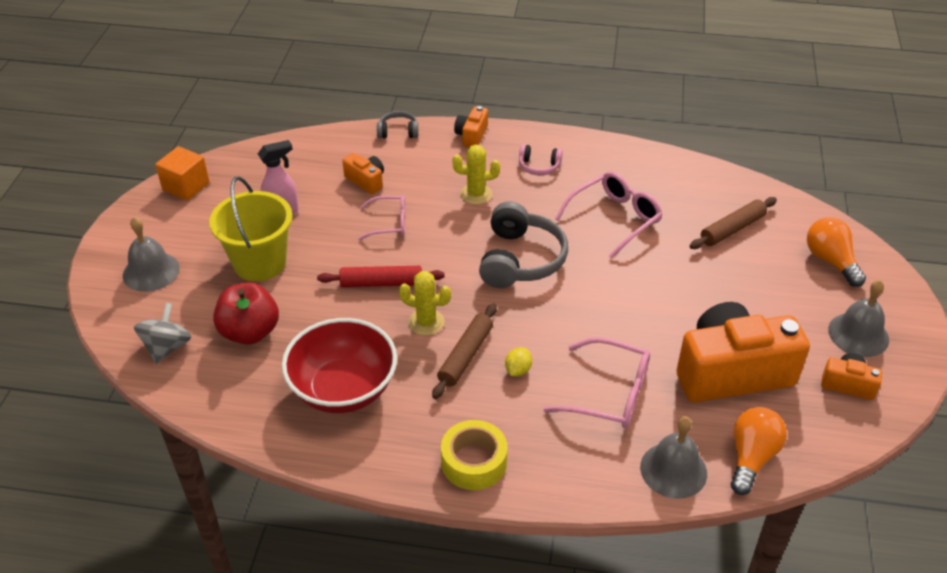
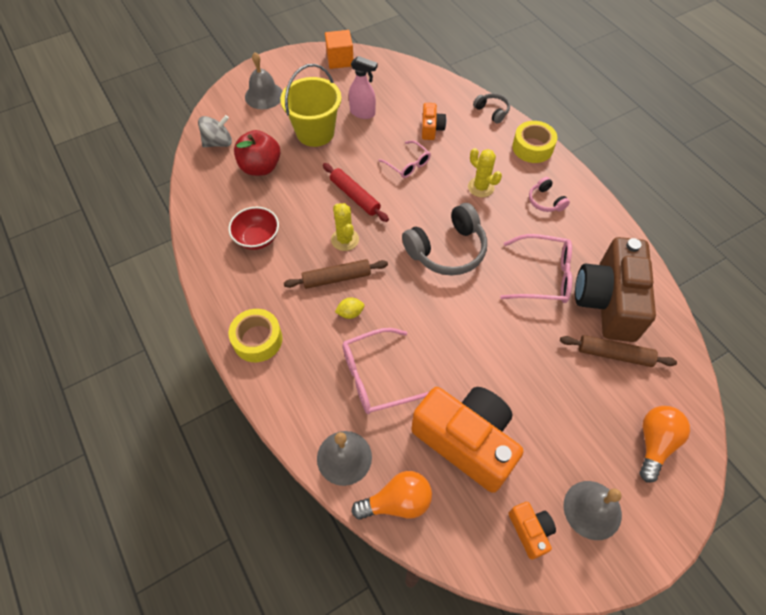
camera: 50 degrees right, 15 degrees up
red bowl [282,318,397,413] -> red bowl [229,207,279,250], size x0.61
orange camera [454,106,488,148] -> yellow tape [512,121,557,163]
pink glasses [543,337,650,429] -> pink glasses turned 90 degrees clockwise [342,328,430,414]
none -> brown camera [575,237,656,342]

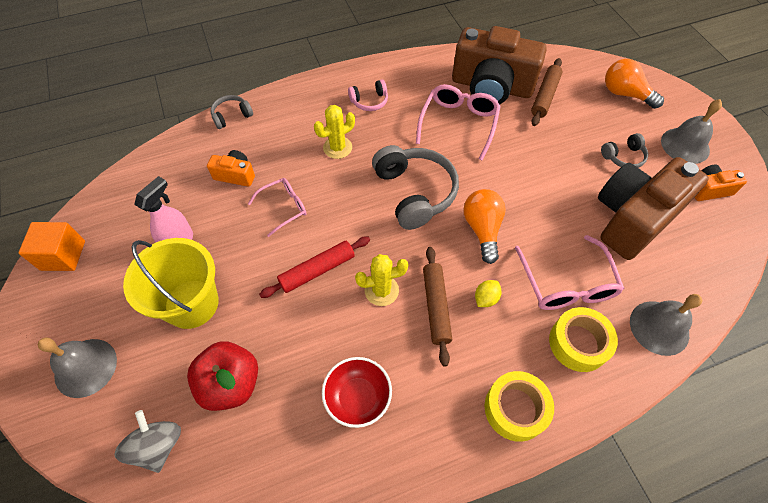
camera: 80 degrees left, 0 degrees up
yellow lemon [335,298,365,319] -> yellow lemon turned 45 degrees clockwise [475,280,502,307]
orange light bulb [352,471,432,520] -> orange light bulb moved to [463,189,506,264]
orange camera [411,387,524,493] -> brown camera [598,157,709,260]
yellow tape [512,121,557,163] -> yellow tape moved to [549,307,618,372]
none -> grey headphones [601,133,648,168]

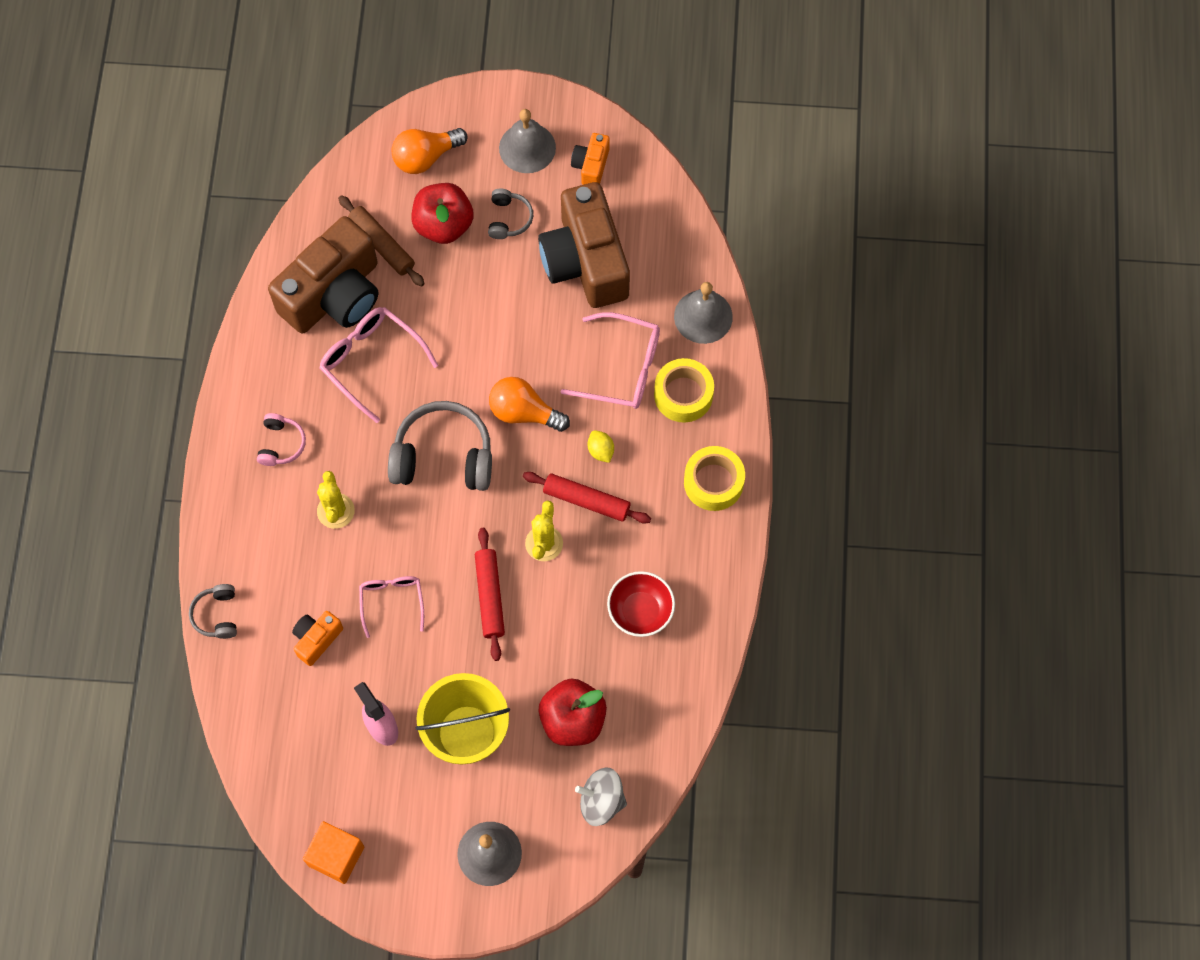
camera: 65 degrees left, 10 degrees up
brown rolling pin [423,247,452,366] -> red rolling pin [523,472,651,523]
none -> red apple [411,183,474,244]

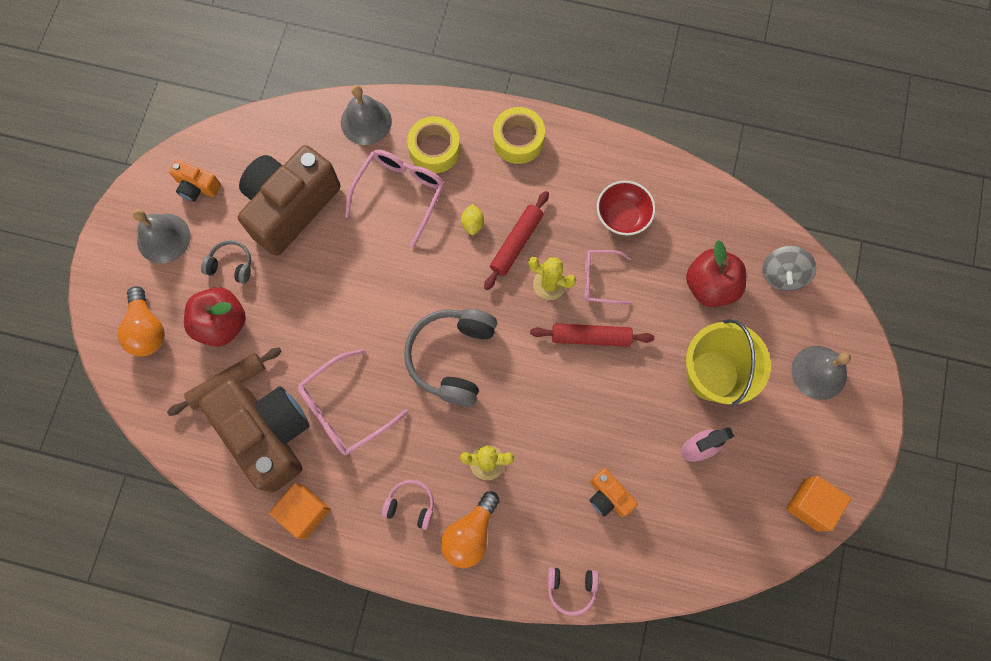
camera: 80 degrees left, 5 degrees up
grey headphones [189,584,237,639] -> pink headphones [547,567,599,616]
pink glasses [359,576,424,638] -> pink glasses moved to [585,250,631,305]
orange light bulb [489,377,570,432] -> orange light bulb moved to [441,491,499,568]
brown camera [538,182,630,308] -> brown camera turned 135 degrees clockwise [238,145,340,256]
yellow lemon [588,430,614,463] -> yellow lemon turned 75 degrees counterclockwise [461,204,484,235]
none -> orange cube [269,483,331,539]

